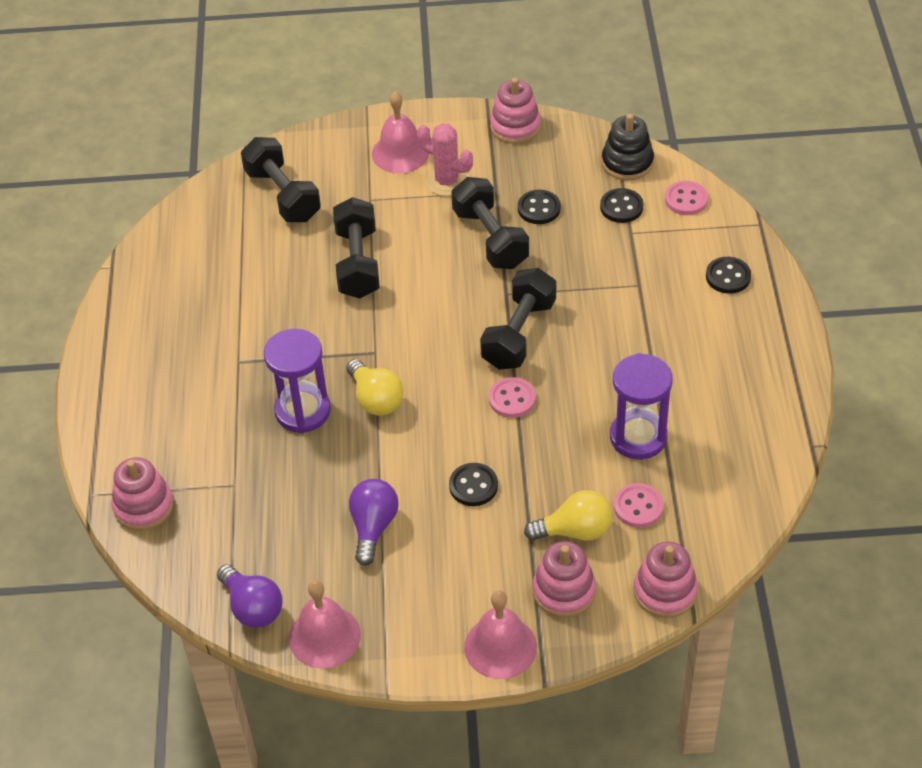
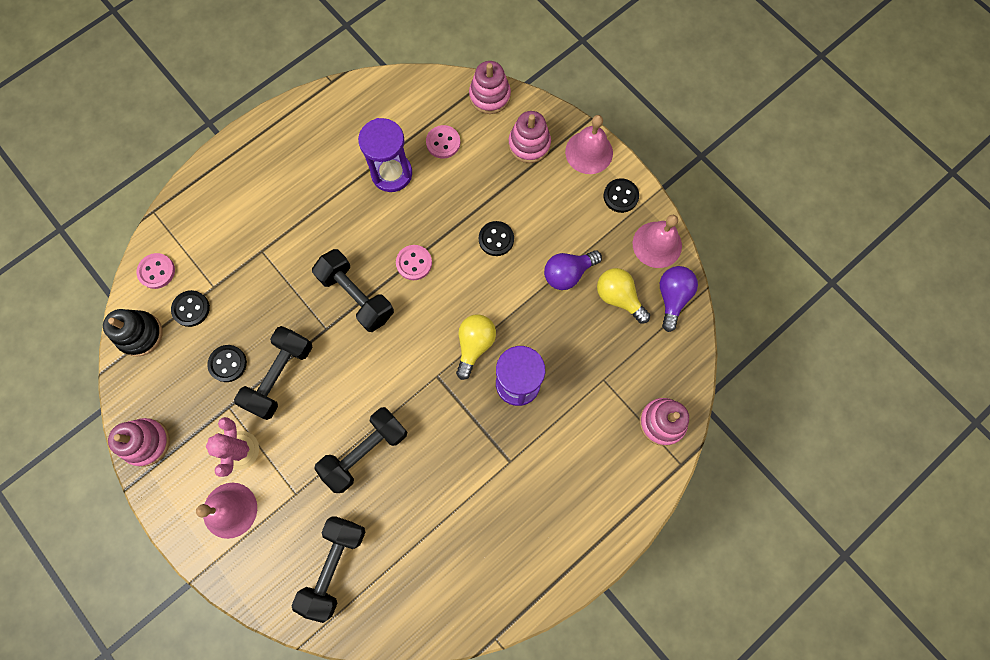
camera: 130 degrees left, 25 degrees up
black dumbbell [480,268,556,370] -> black dumbbell turned 60 degrees clockwise [312,249,394,332]
yellow light bulb [524,490,612,541] -> yellow light bulb moved to [597,268,650,324]
black button [706,257,751,294] -> black button moved to [604,178,639,213]

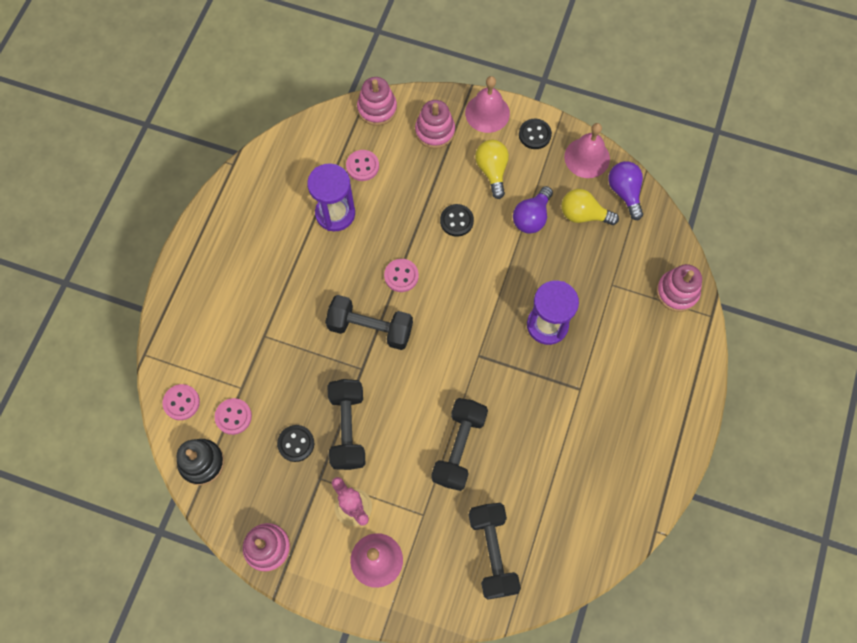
camera: 30 degrees left, 5 degrees down
black button [171,290,210,327] -> pink button [215,398,252,435]
yellow light bulb [456,314,496,380] -> yellow light bulb moved to [475,140,509,199]

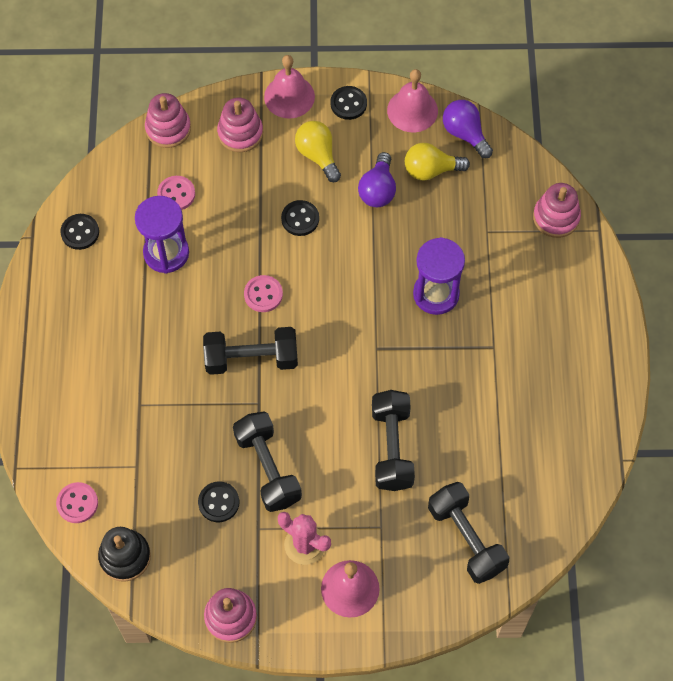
camera: 20 degrees left, 5 degrees down
pink button [215,398,252,435] -> none
none -> black button [60,214,99,250]

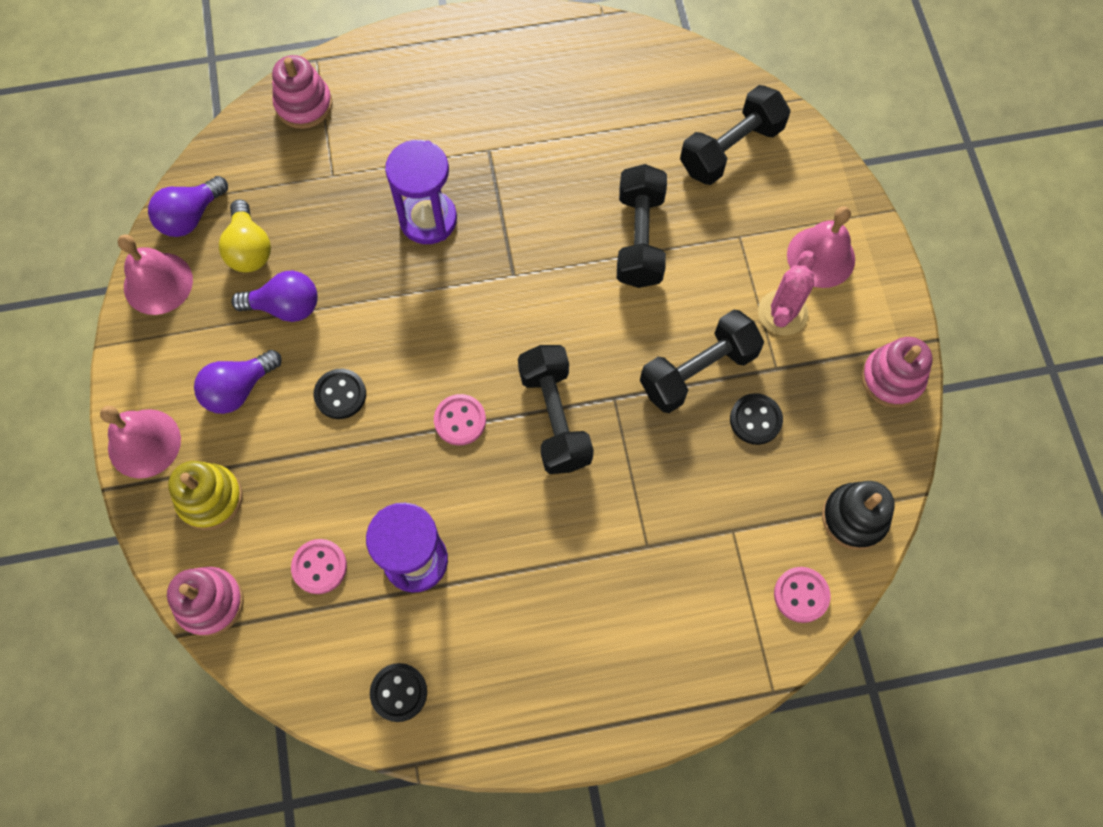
camera: 100 degrees left, 5 degrees up
pink stacking toy [217,98,263,152] -> yellow stacking toy [168,461,243,530]
yellow light bulb [295,121,341,182] -> purple light bulb [194,350,282,414]
black button [330,86,367,120] -> none
black dumbbell [372,390,415,491] -> black dumbbell turned 75 degrees counterclockwise [617,164,667,288]

